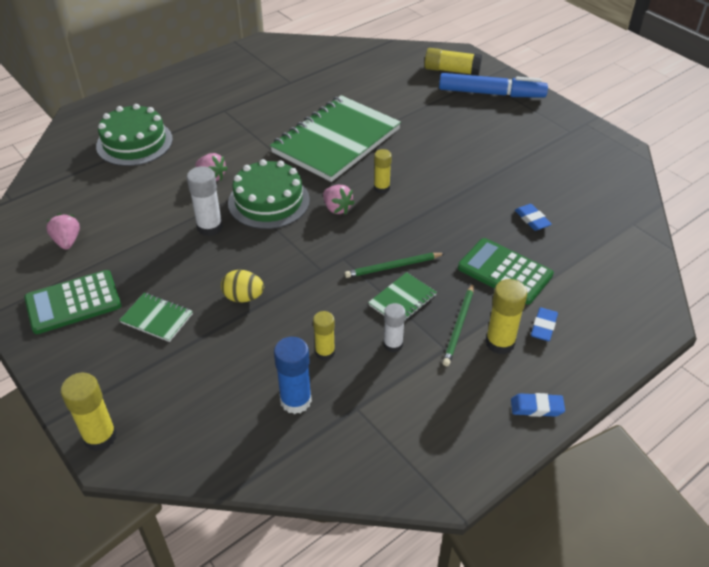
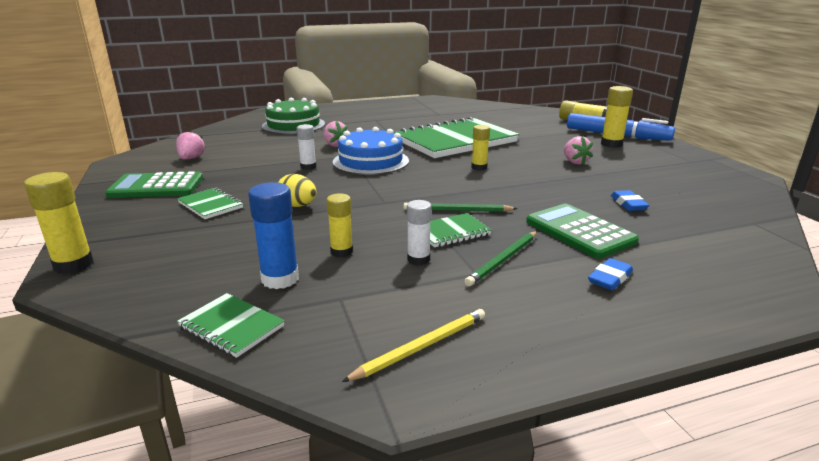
camera: 20 degrees right, 20 degrees down
white glue stick [187,166,223,236] -> white glue stick [297,124,316,170], size x0.67
green cake [228,159,310,229] -> blue cake [333,127,409,175]
pink strawberry [323,185,355,214] -> pink strawberry moved to [564,136,593,165]
yellow glue stick [485,279,527,354] -> yellow glue stick moved to [601,86,633,148]
blue eraser [511,393,565,417] -> none
none -> green notebook [177,293,285,358]
none -> yellow pencil [342,309,485,382]

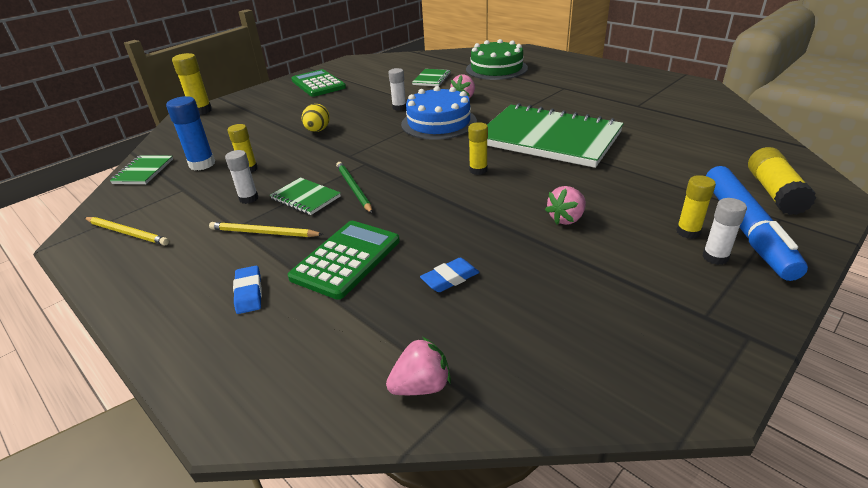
camera: 65 degrees right, 10 degrees up
pink strawberry [176,130,206,160] -> pink strawberry moved to [386,337,451,395]
green notebook [177,188,243,219] -> green notebook moved to [412,69,451,86]
green pencil [465,231,537,286] -> yellow pencil [209,222,324,237]
blue eraser [588,258,633,290] -> blue eraser turned 60 degrees clockwise [233,266,262,314]
yellow glue stick [601,86,633,148] -> yellow glue stick [676,175,716,239], size x0.67
none -> white glue stick [703,198,747,265]

